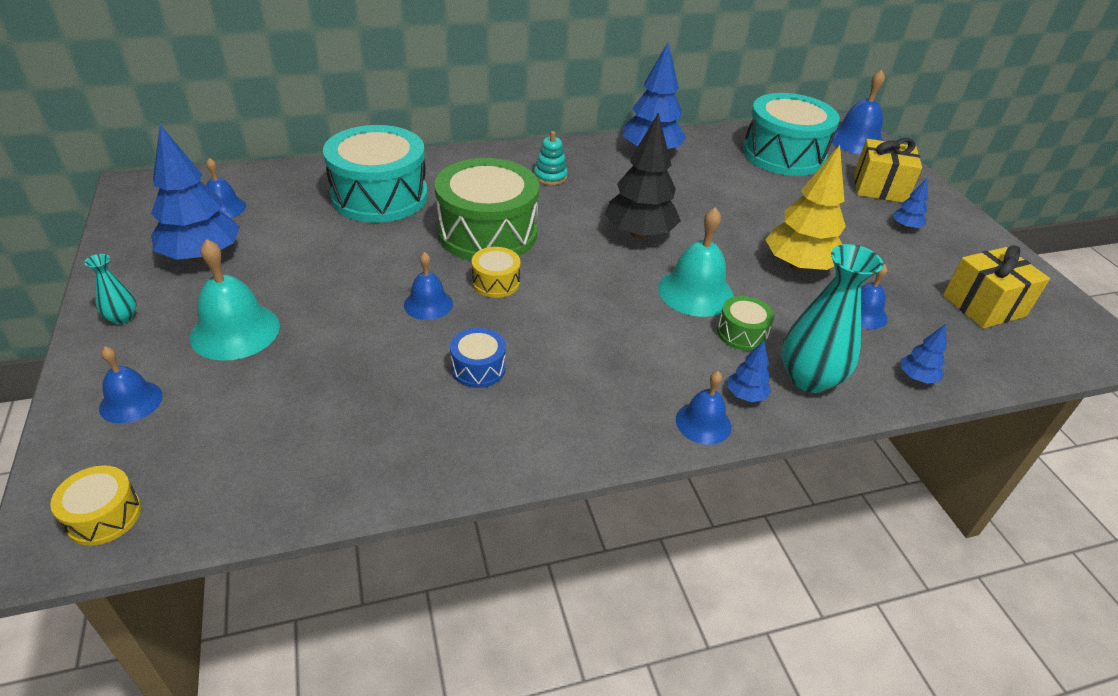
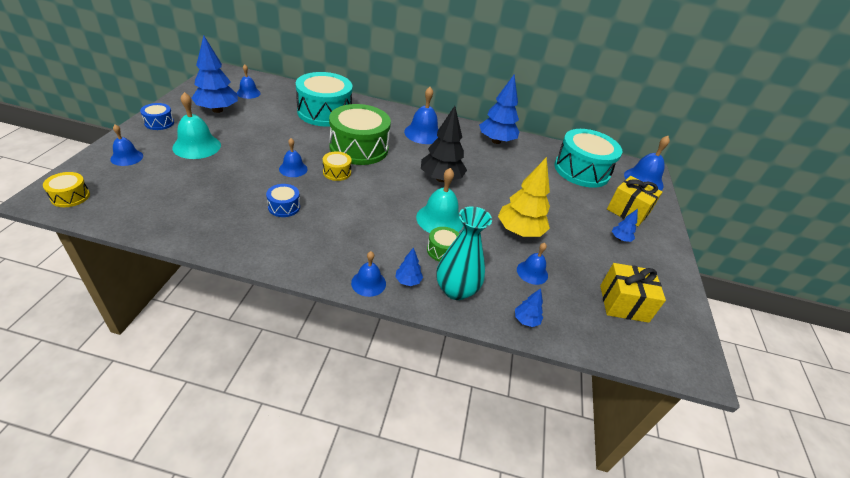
camera: 25 degrees right, 0 degrees up
turquoise vase [84,254,137,324] -> blue drum [140,103,174,130]
turquoise stacking toy [534,131,568,185] -> blue bell [404,87,439,144]

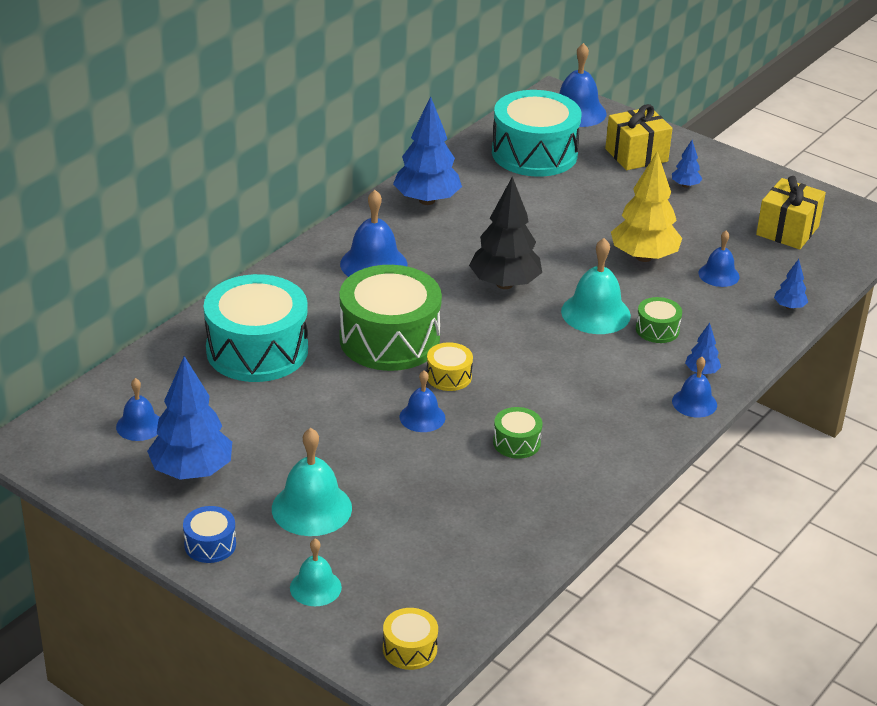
camera: 60 degrees left, 5 degrees down
blue bell [110,124,143,166] -> turquoise bell [290,539,342,606]
blue drum [266,184,300,217] -> green drum [493,407,542,459]
turquoise vase [436,206,492,300] -> none

